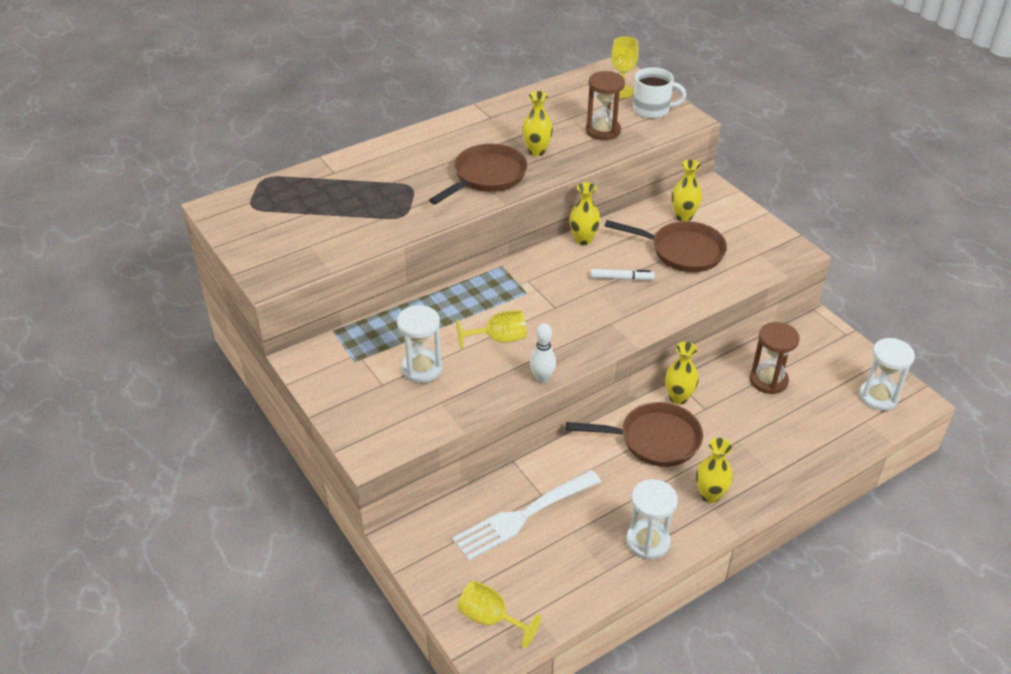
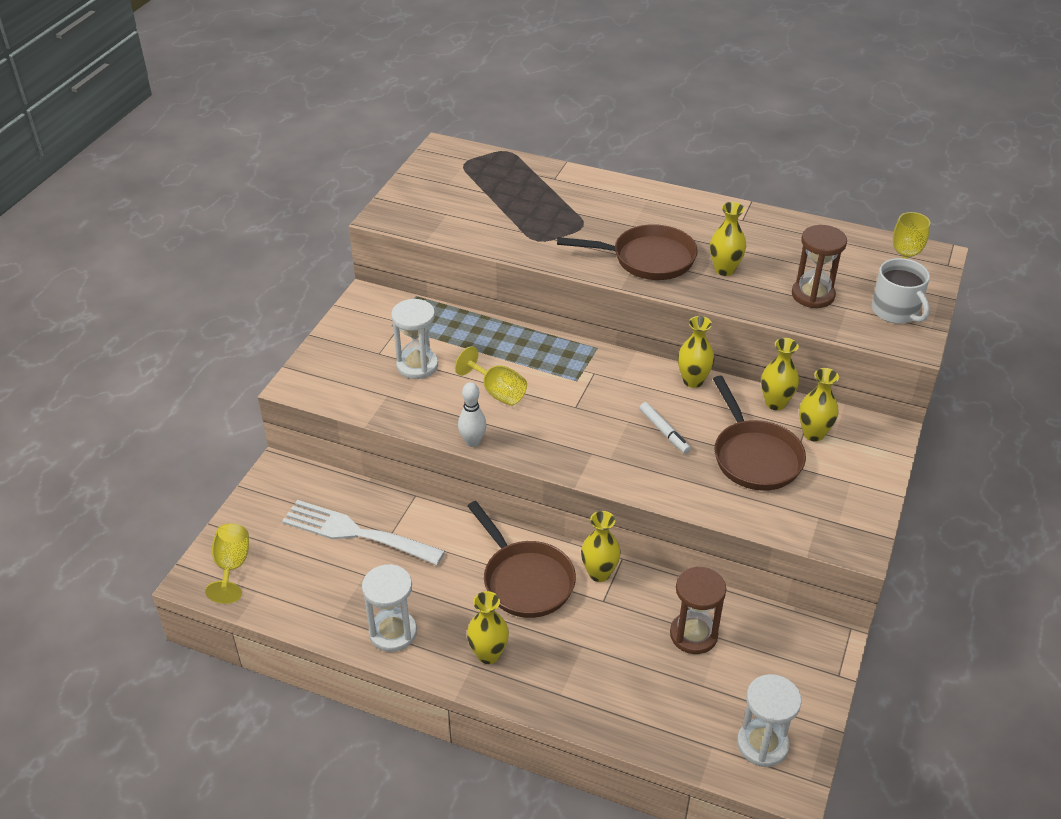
camera: 55 degrees right, 0 degrees up
none -> yellow vase [761,338,799,410]

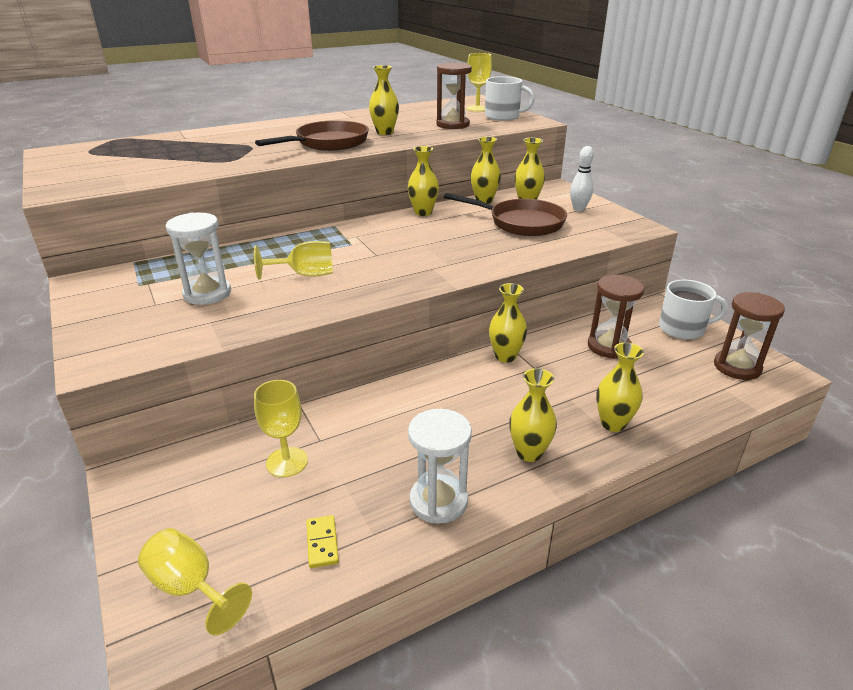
camera: 50 degrees left, 10 degrees down
white fork [282,500,445,565] -> yellow goblet [254,380,308,477]
white bowling pin [458,382,487,447] -> white bowling pin moved to [570,146,594,211]
brown pan [467,501,576,618] -> none
white marker [639,402,691,454] -> none
white hourglass [737,674,802,767] -> brown hourglass [714,292,785,380]
none -> yellow domino [306,515,339,568]
none -> yellow vase [596,342,644,432]
none -> white mug [659,280,728,340]

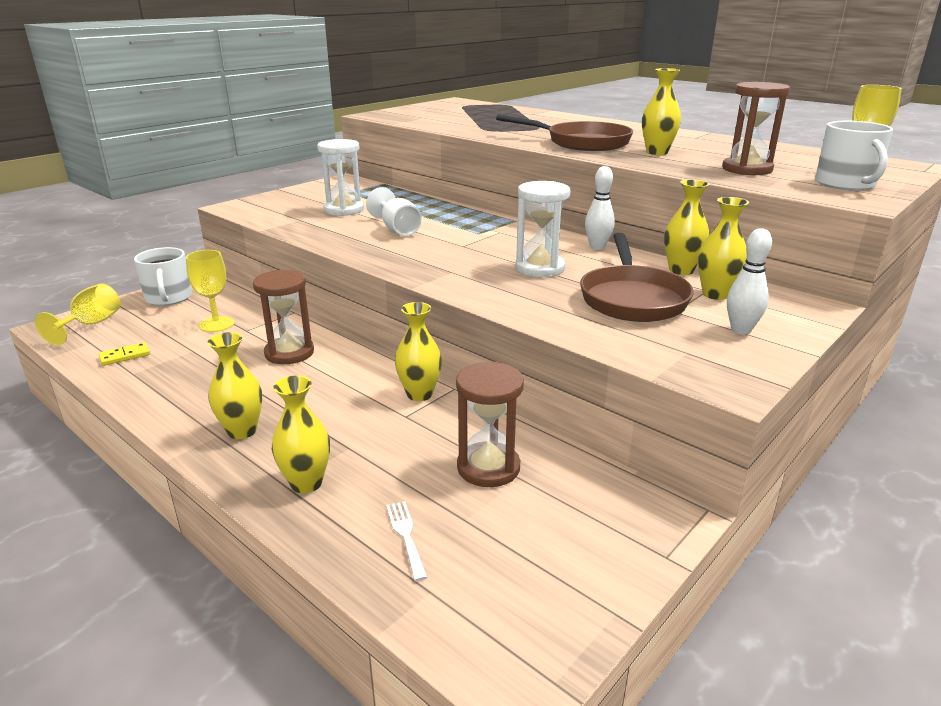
camera: 70 degrees right, 5 degrees down
yellow goblet [254,241,333,280] -> white goblet [366,187,422,236]
yellow vase [408,146,439,216] -> white bowling pin [585,166,615,250]
white hourglass [408,409,472,524] -> white hourglass moved to [515,181,571,277]
white mug [659,280,728,340] -> white mug moved to [134,247,192,306]
brown hourglass [714,292,785,380] -> brown hourglass moved to [253,270,314,364]
none -> white fork [386,501,428,581]

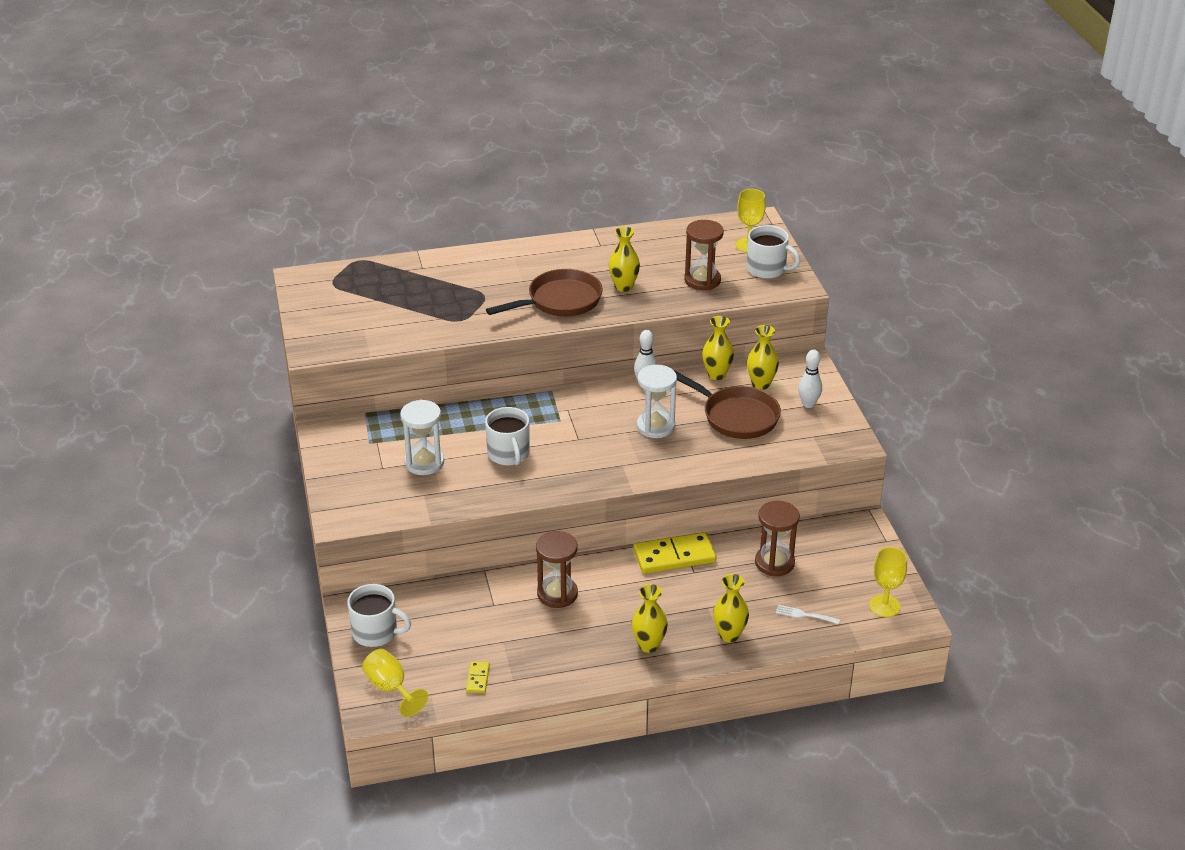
camera: 55 degrees left, 10 degrees up
yellow goblet [186,250,234,332] -> yellow goblet moved to [869,547,907,617]
white goblet [366,187,422,236] -> white mug [485,407,530,465]
yellow vase [395,302,442,401] -> yellow domino [633,532,716,574]

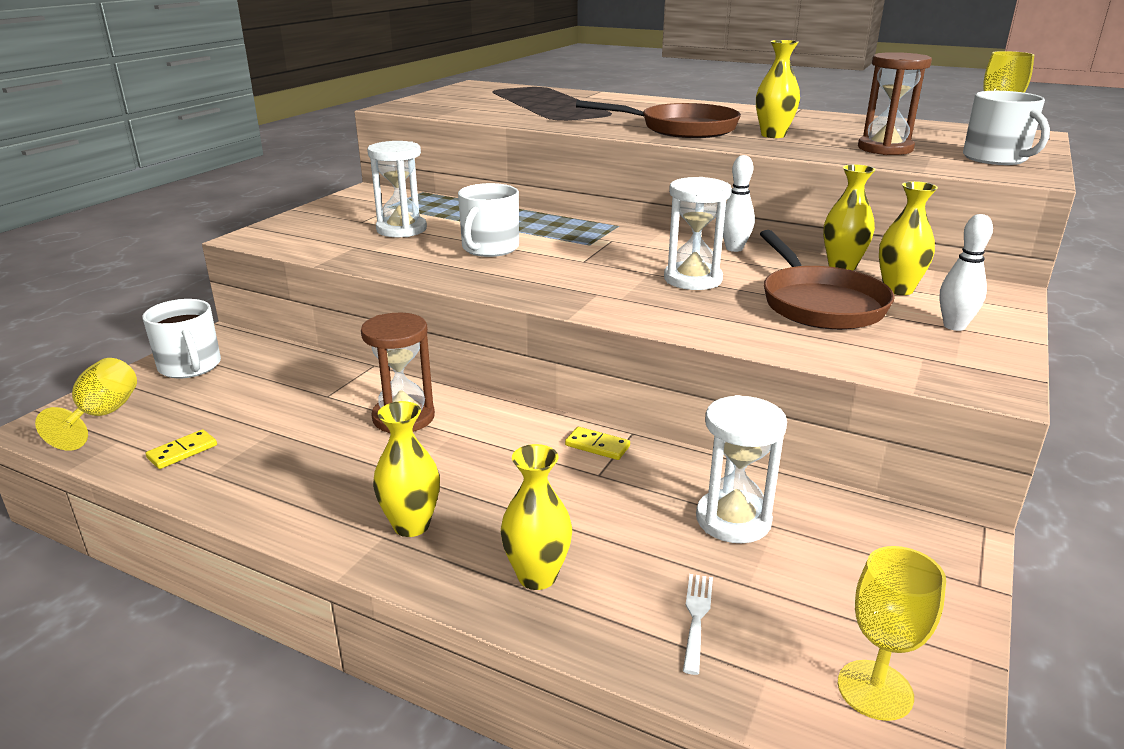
camera: 40 degrees right, 10 degrees down
yellow domino [633,532,716,574] -> yellow domino [565,427,630,460], size x0.47
brown hourglass [755,501,800,576] -> white hourglass [696,395,787,543]
white fork [776,605,840,624] -> white fork turned 45 degrees clockwise [683,574,713,675]

